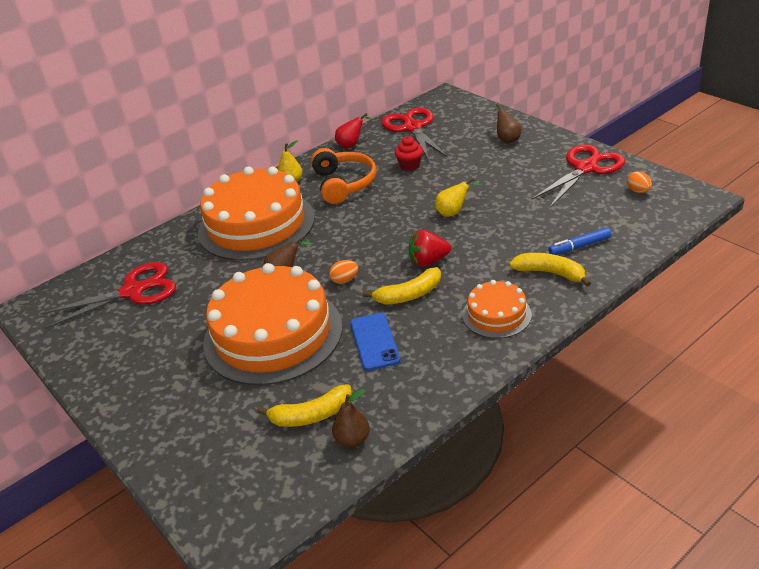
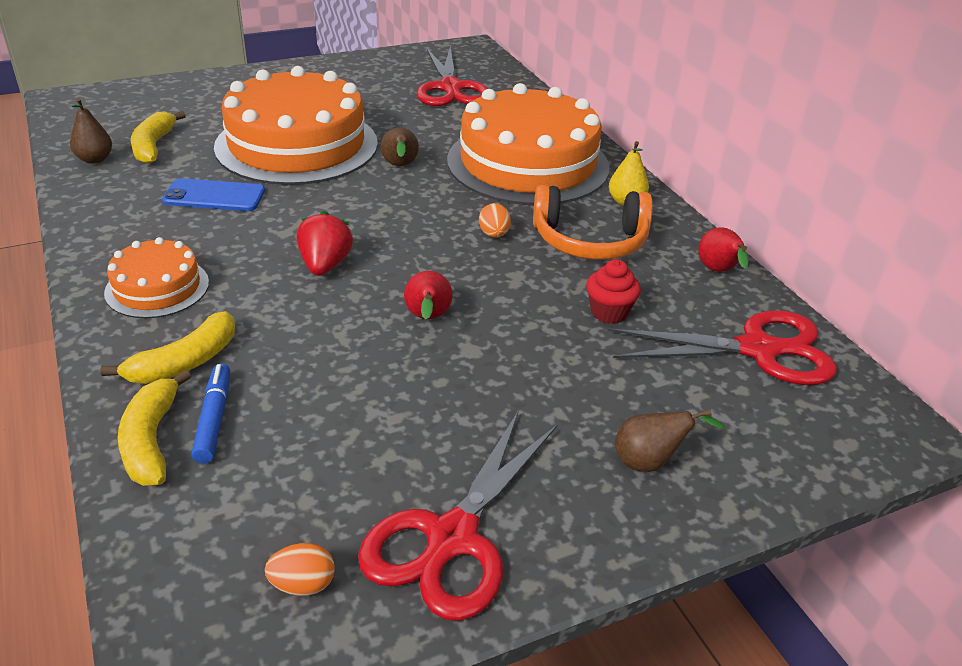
camera: 100 degrees right, 0 degrees up
orange egg [329,260,358,284] -> orange egg moved to [479,203,511,238]
yellow banana [363,267,441,305] -> yellow banana moved to [118,370,191,486]
yellow pear [435,178,482,217] -> red pear [404,271,453,320]
red scissors [532,144,625,208] -> red scissors turned 60 degrees clockwise [358,412,558,621]

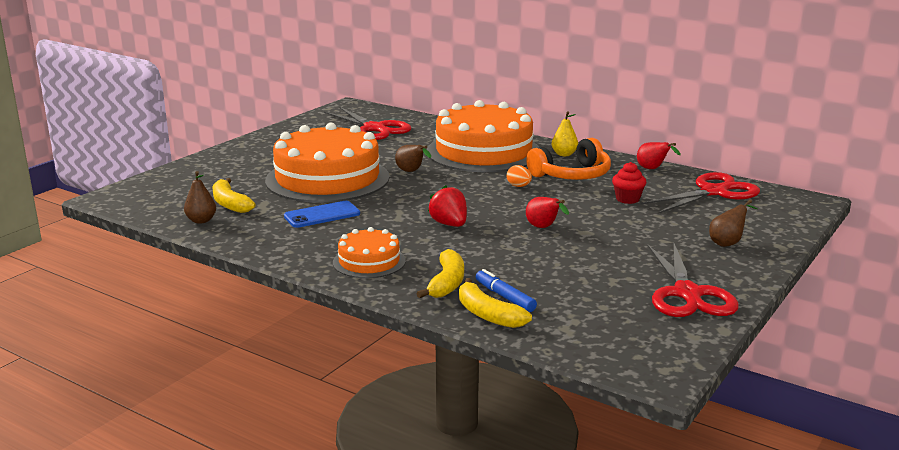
camera: 30 degrees left, 15 degrees down
orange egg [265,543,335,596] -> none

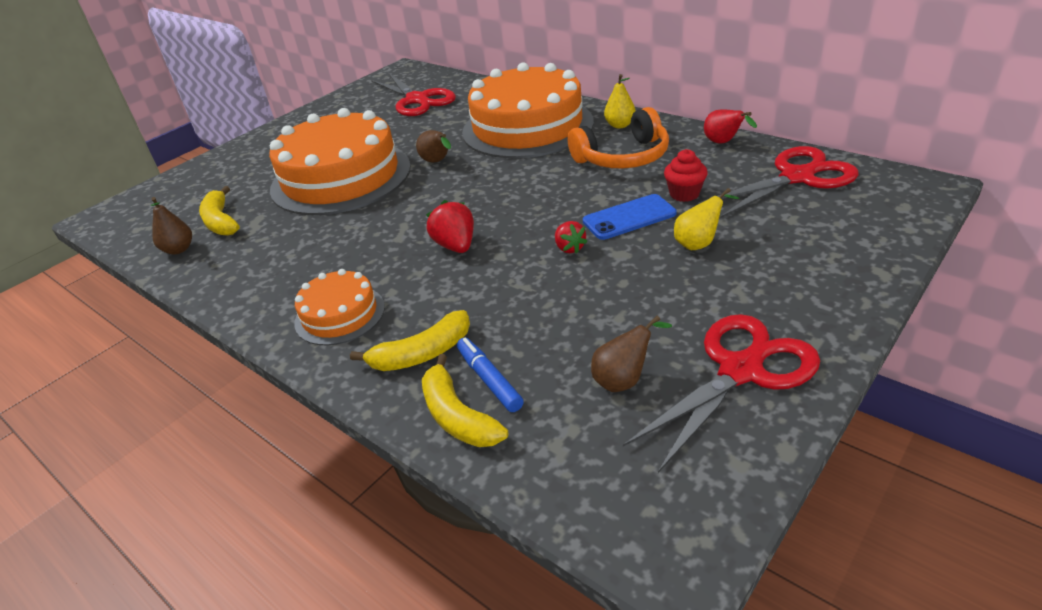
camera: 10 degrees right, 15 degrees up
blue phone [284,201,360,228] -> blue phone moved to [583,194,677,240]
yellow banana [416,249,464,298] -> yellow banana turned 45 degrees clockwise [350,310,470,371]
orange egg [507,165,532,187] -> none
red pear [526,197,569,228] -> red strawberry [555,221,588,254]
red scissors [647,243,739,317] -> red scissors turned 135 degrees counterclockwise [623,314,820,473]
brown pear [709,199,757,247] -> brown pear moved to [591,316,672,392]
none -> yellow pear [674,188,739,250]

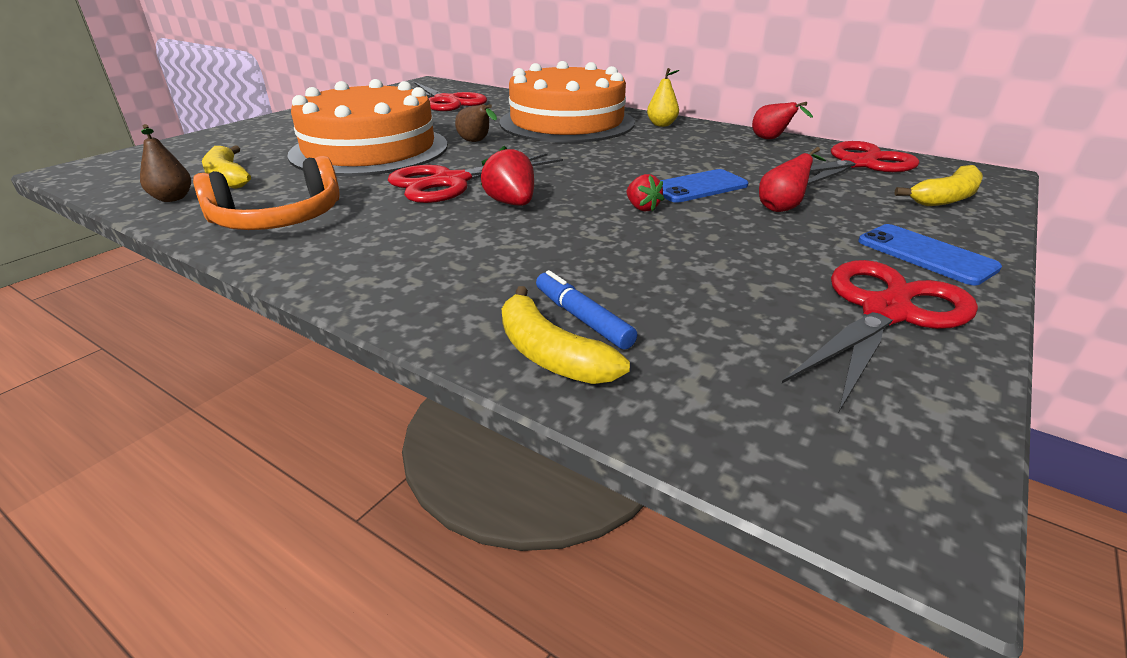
camera: 10 degrees left, 5 degrees down
orange cake [294,269,385,345] -> none
yellow banana [350,310,470,371] -> yellow banana moved to [895,165,983,206]
orange headphones [567,107,669,168] -> orange headphones moved to [193,155,340,230]
brown pear [591,316,672,392] -> none
red cupcake [664,149,708,202] -> none
yellow pear [674,188,739,250] -> red pear [759,147,826,212]
none -> red scissors [388,153,563,203]
none -> blue phone [858,224,1002,285]

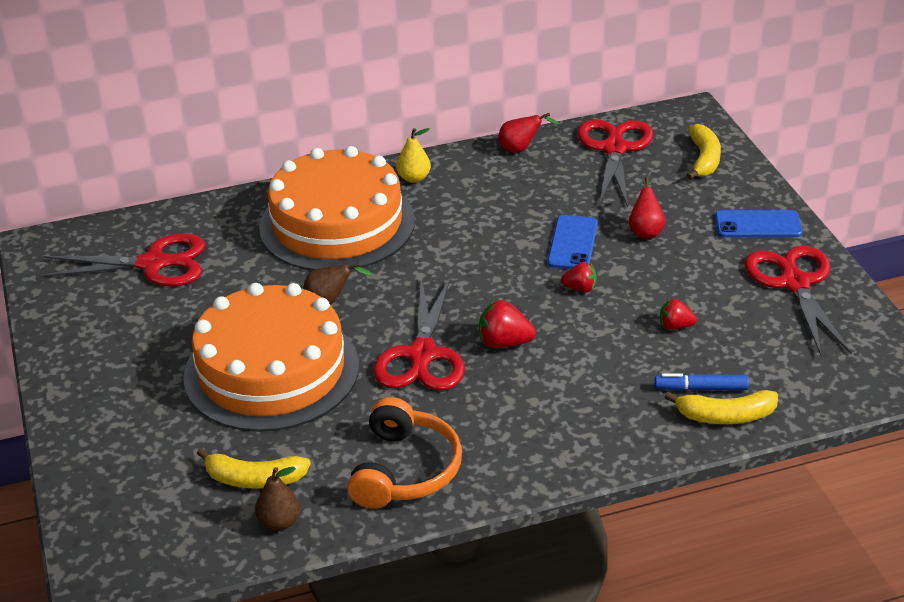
camera: 50 degrees left, 5 degrees up
none -> red strawberry [660,299,697,330]

